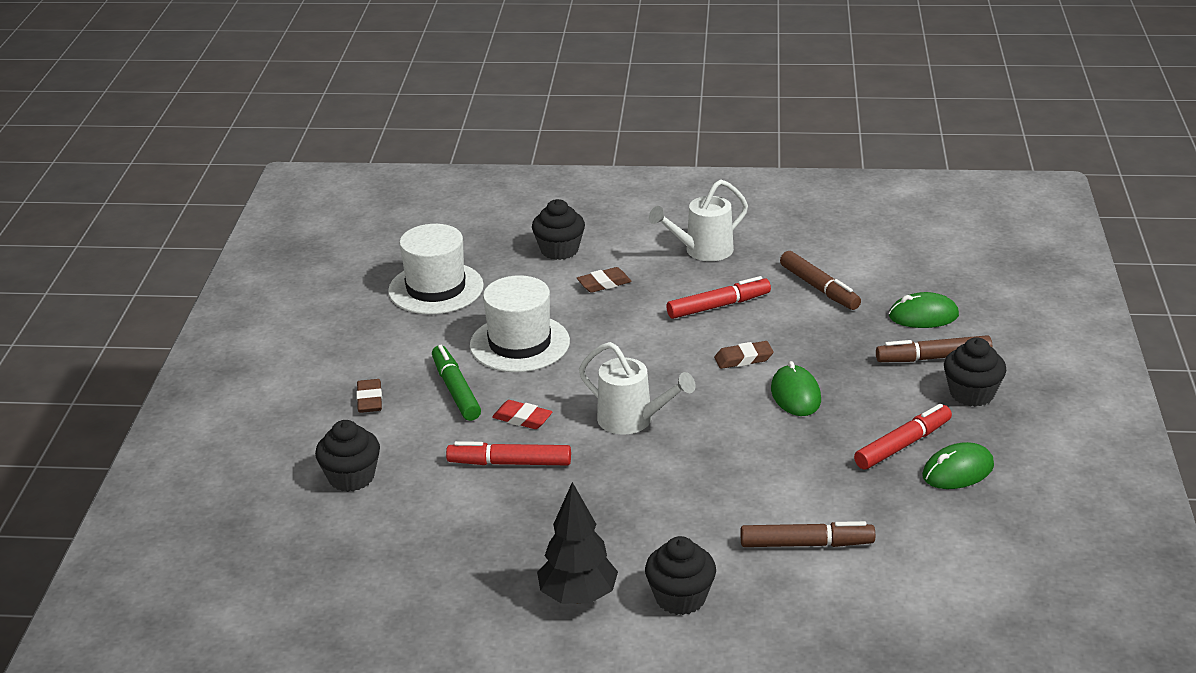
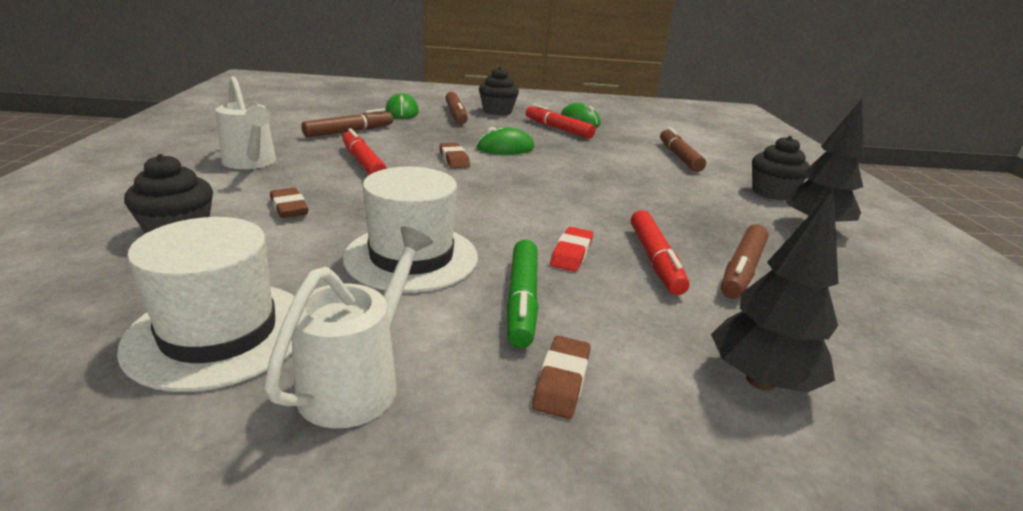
camera: 100 degrees left, 5 degrees down
black cupcake [315,420,380,492] -> black tree [711,189,838,393]
brown eraser [356,379,382,413] -> brown eraser turned 60 degrees counterclockwise [532,336,590,419]
green marker [432,345,481,421] -> green marker turned 60 degrees counterclockwise [506,239,539,348]
white watering can [579,342,696,435] -> white watering can moved to [264,226,433,429]
none -> brown marker [721,224,769,299]

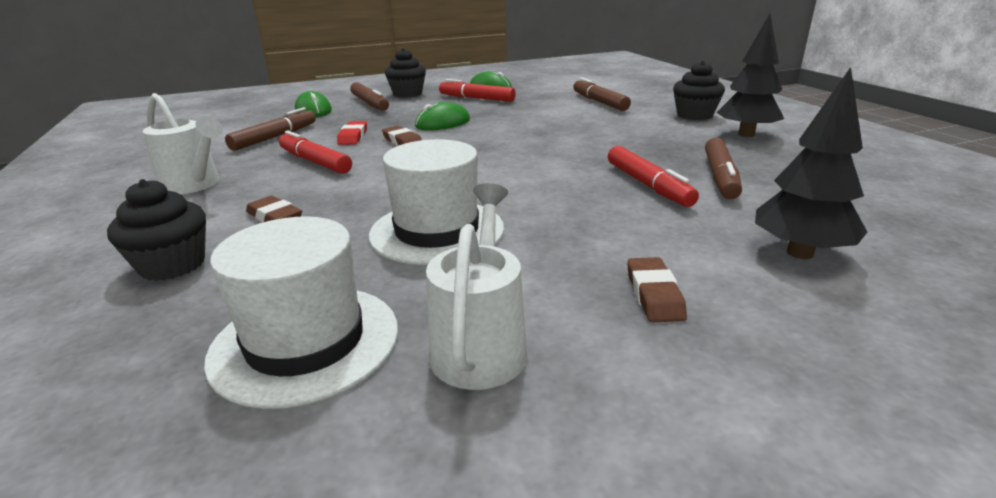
camera: 15 degrees left, 0 degrees up
green marker [506,239,539,348] -> none
red eraser [550,227,593,272] -> red eraser moved to [337,121,367,145]

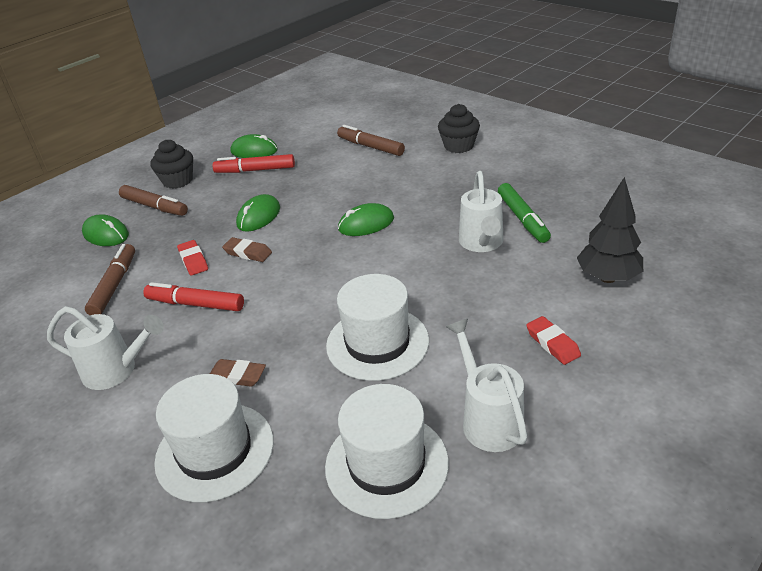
camera: 25 degrees left, 10 degrees up
black cupcake [107,179,206,281] -> white hat [154,374,274,502]
red marker [608,146,699,207] -> white watering can [459,171,503,252]
brown eraser [627,257,687,322] -> red eraser [526,316,581,365]
brown marker [705,137,742,199] -> green marker [498,183,551,243]
black tree [717,14,784,137] -> none
none -> green mouse [338,203,394,236]

